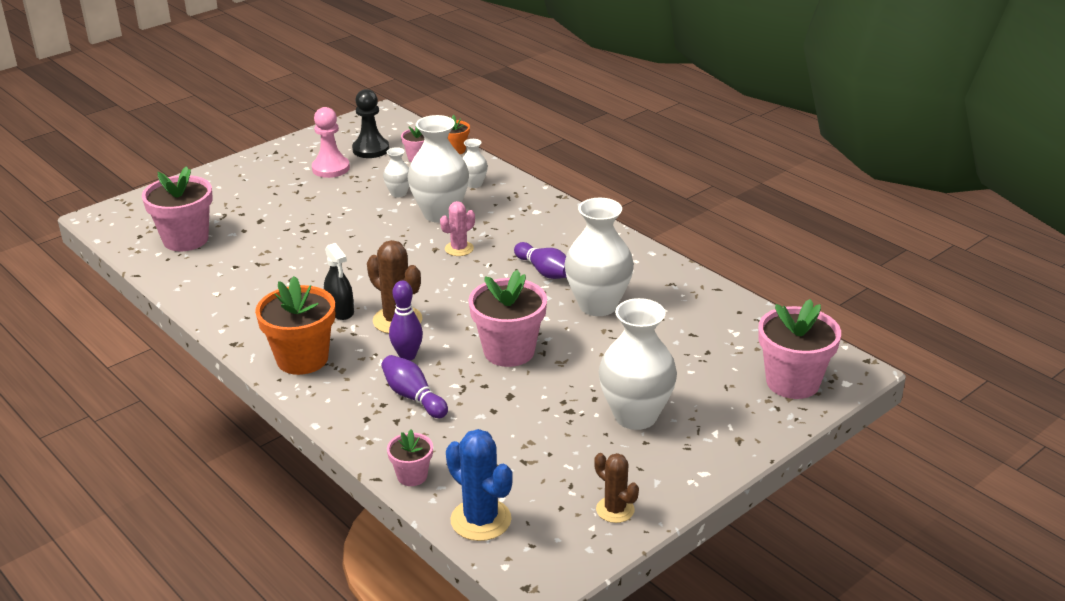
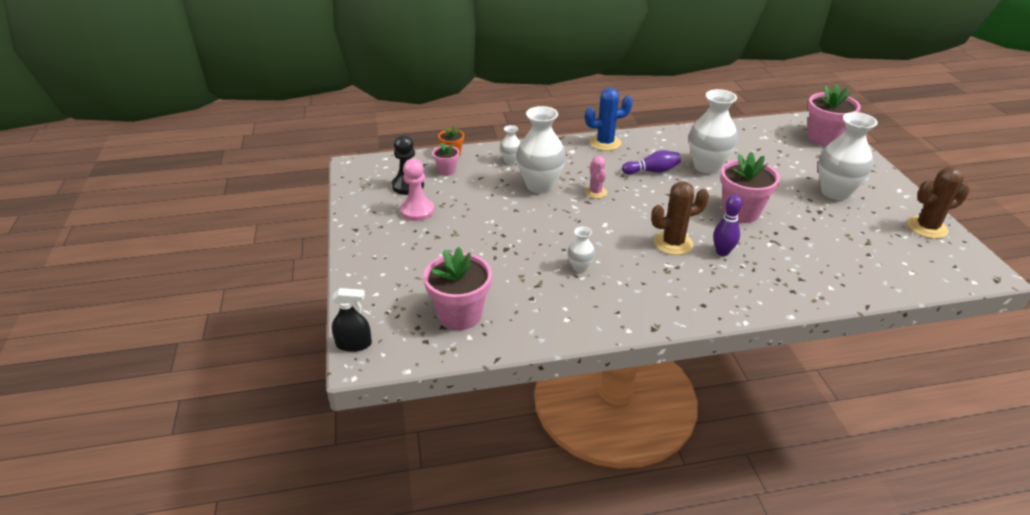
camera: 60 degrees left, 5 degrees up
orange flower pot [255,276,335,375] -> none
black spray bottle [324,243,354,320] -> black spray bottle moved to [332,288,372,352]
purple bowling pin [381,355,448,418] -> none
white vase [383,147,409,197] -> white vase moved to [568,227,595,272]
pink flower pot [387,429,433,486] -> none
blue cactus [446,429,513,541] -> blue cactus moved to [585,88,633,151]
brown cactus [594,453,639,523] -> brown cactus [907,167,970,239], size x1.57

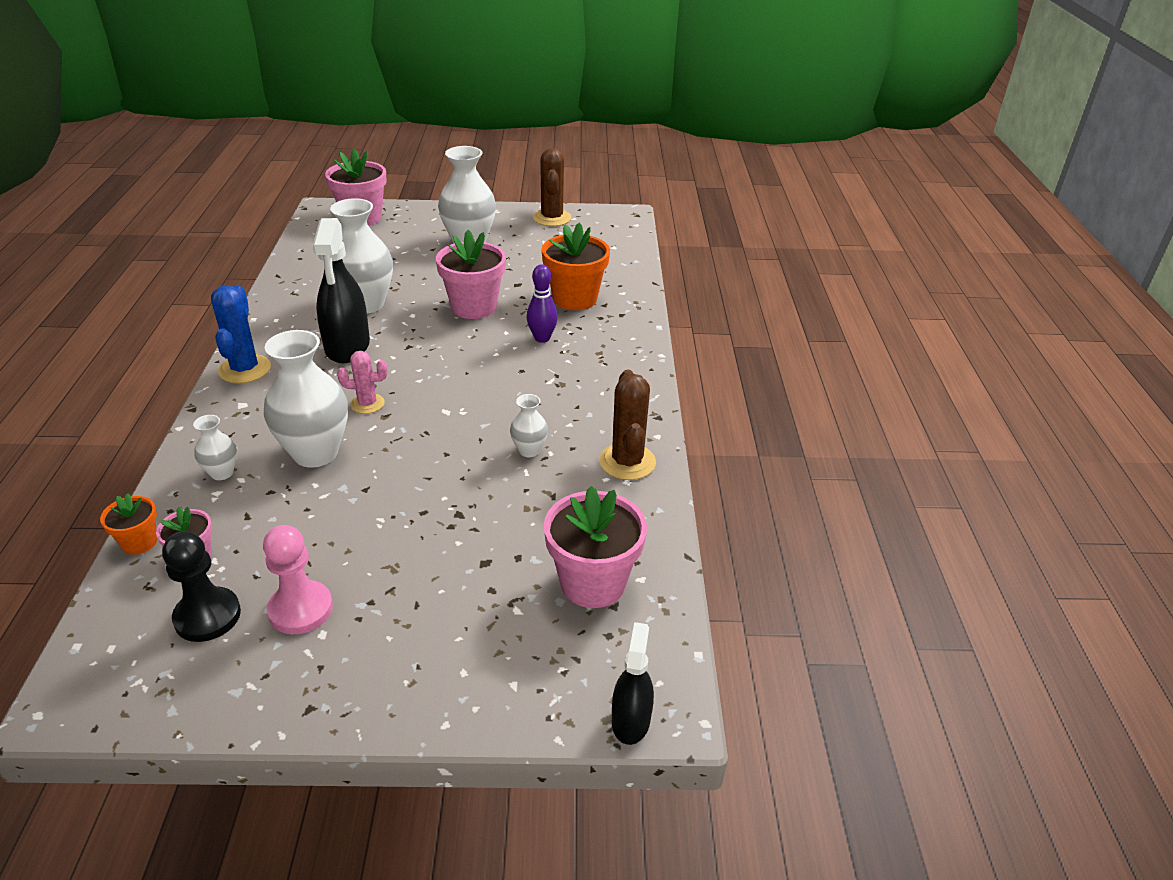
camera: 80 degrees left, 0 degrees up
purple bowling pin [622,150,681,175] -> black spray bottle [312,218,370,363]
brown cactus [651,181,709,255] -> brown cactus moved to [599,370,656,480]
none -> orange flower pot [542,223,610,310]

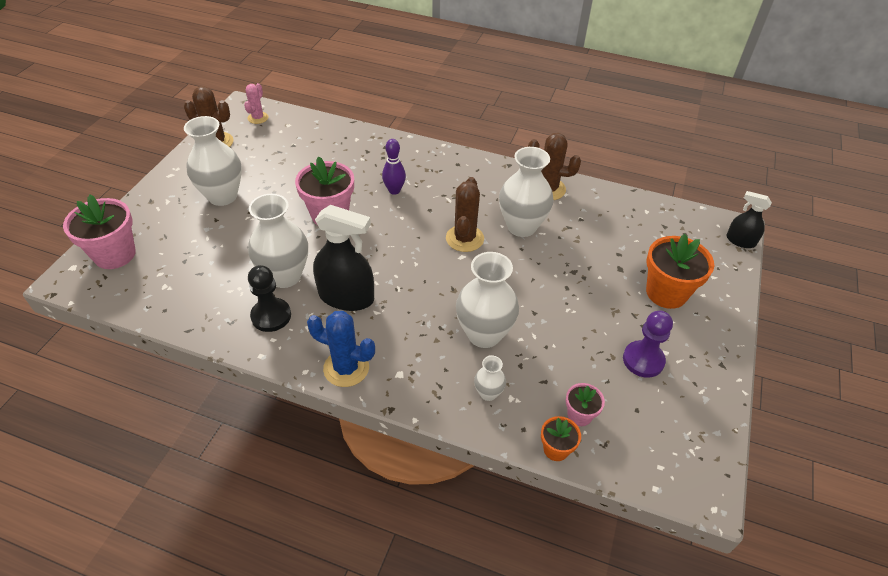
camera: 70 degrees left, 10 degrees up
black pawn [162,531,241,642] -> black pawn moved to [248,265,291,332]
pink pawn [263,525,333,634] -> purple pawn [623,311,673,378]
pink cactus [337,351,388,414] -> pink cactus moved to [244,83,268,124]
white vase [510,394,548,457] -> white vase [499,147,554,237], size x2.07
orange flower pot [542,223,610,310] -> orange flower pot moved to [646,234,714,309]
pink flower pot [544,486,647,608] -> none
none -> brown cactus [446,177,484,252]

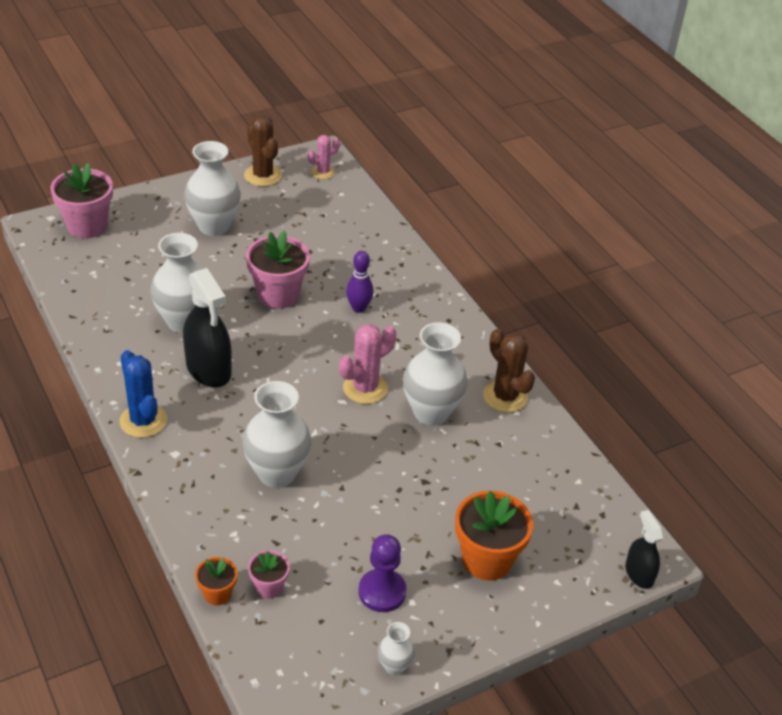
camera: 40 degrees right, 5 degrees down
black pawn [248,265,291,332] -> none
brown cactus [446,177,484,252] -> pink cactus [339,324,396,404]
white vase [474,356,506,401] -> white vase moved to [378,622,415,675]

